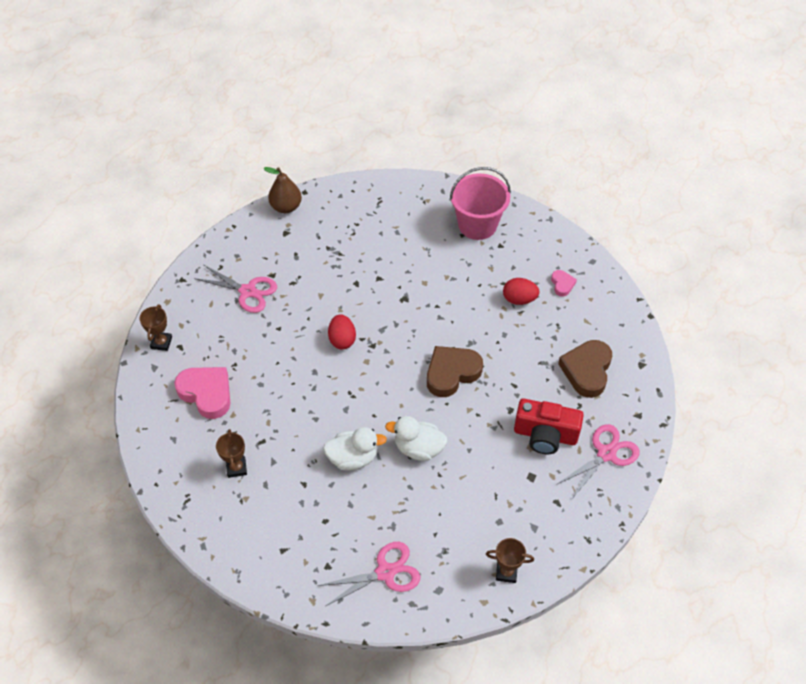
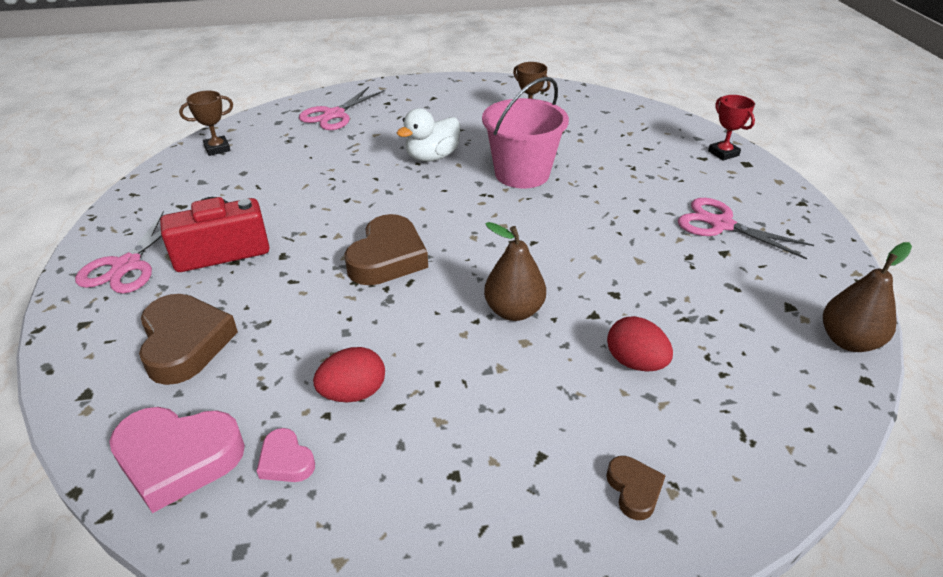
camera: 145 degrees right, 15 degrees down
brown trophy [140,304,172,351] -> red trophy [708,95,755,161]
pink heart [174,367,230,419] -> pink heart moved to [109,407,245,513]
pink scissors [194,265,277,313] -> pink scissors turned 45 degrees clockwise [678,198,814,259]
red egg [328,314,356,349] -> red egg moved to [607,316,673,372]
white duck [385,416,447,461] -> none
pink bucket [450,167,511,240] -> pink bucket moved to [482,77,569,189]
none -> brown pear [484,222,546,321]
none -> brown heart [606,456,666,520]

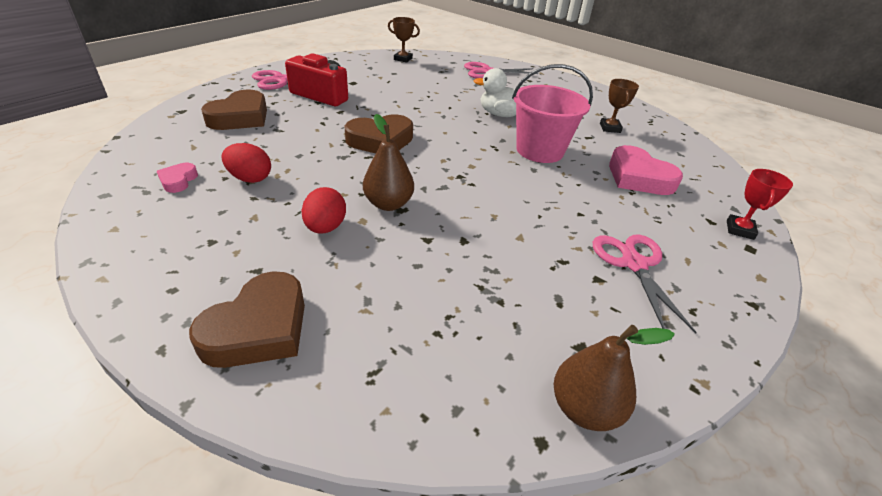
camera: 45 degrees right, 0 degrees up
pink heart [109,407,245,513] -> pink heart moved to [609,145,683,195]
brown heart [606,456,666,520] -> brown heart [189,271,305,368], size x2.00
red egg [607,316,673,372] -> red egg moved to [301,187,346,234]

